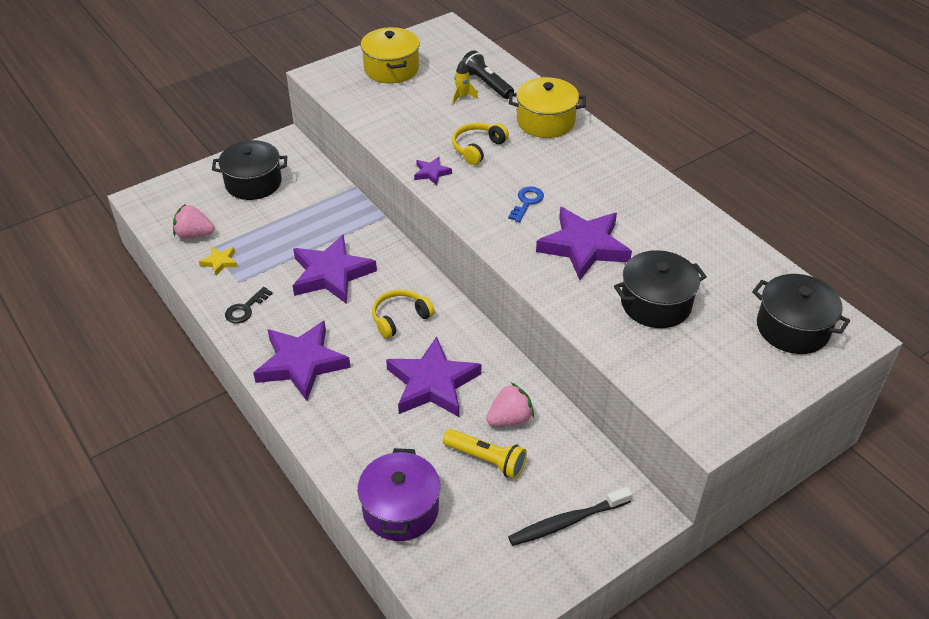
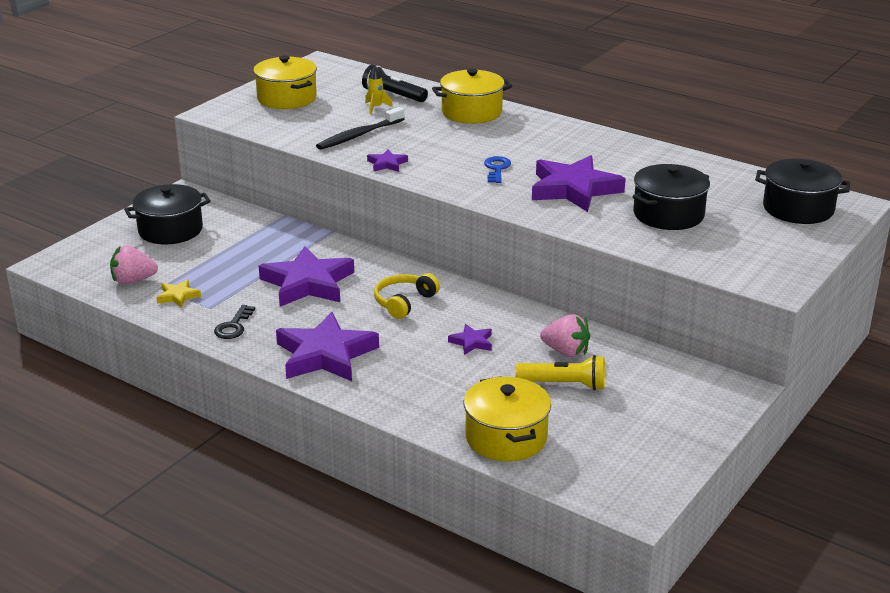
camera: 20 degrees left, 15 degrees down
purple pot [358,448,440,541] -> yellow pot [464,376,551,461]
purple star [386,336,481,417] -> purple star [448,324,492,355], size x0.45
yellow headphones [452,123,509,165] -> none
pink strawberry [486,383,534,426] -> pink strawberry turned 75 degrees clockwise [540,314,590,357]
black toothbrush [508,487,632,546] -> black toothbrush moved to [316,107,404,150]

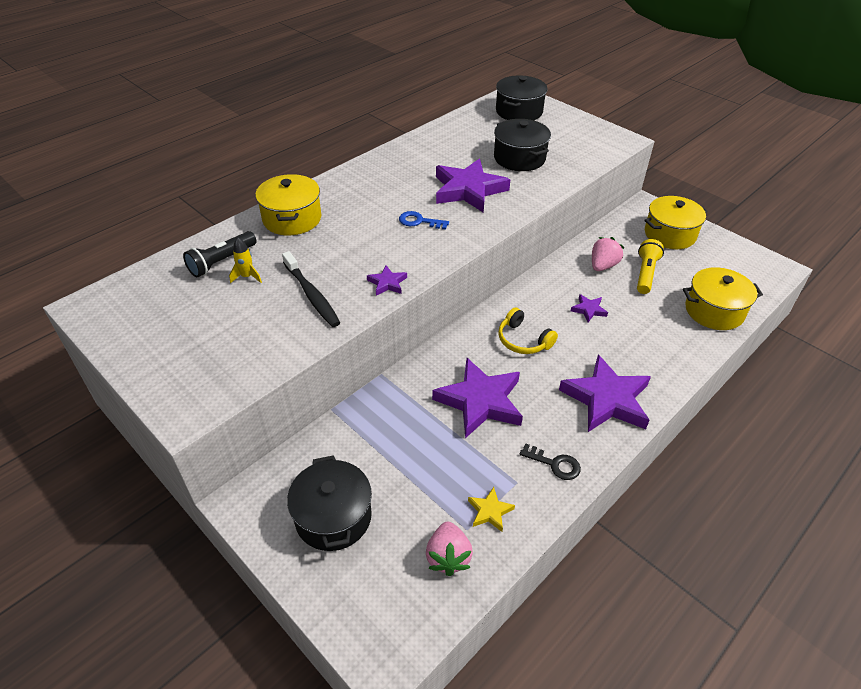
camera: 80 degrees left, 15 degrees up
yellow pot [253,55,317,109] -> yellow pot moved to [644,196,708,249]

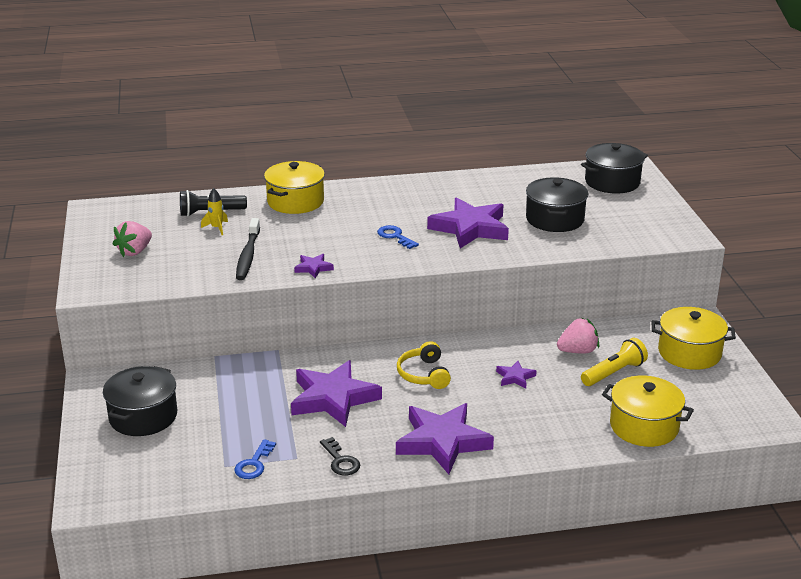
camera: 35 degrees right, 15 degrees down
pink strawberry [426,522,473,576] -> pink strawberry moved to [113,221,152,257]
yellow star [468,487,515,532] -> blue key [234,439,276,479]

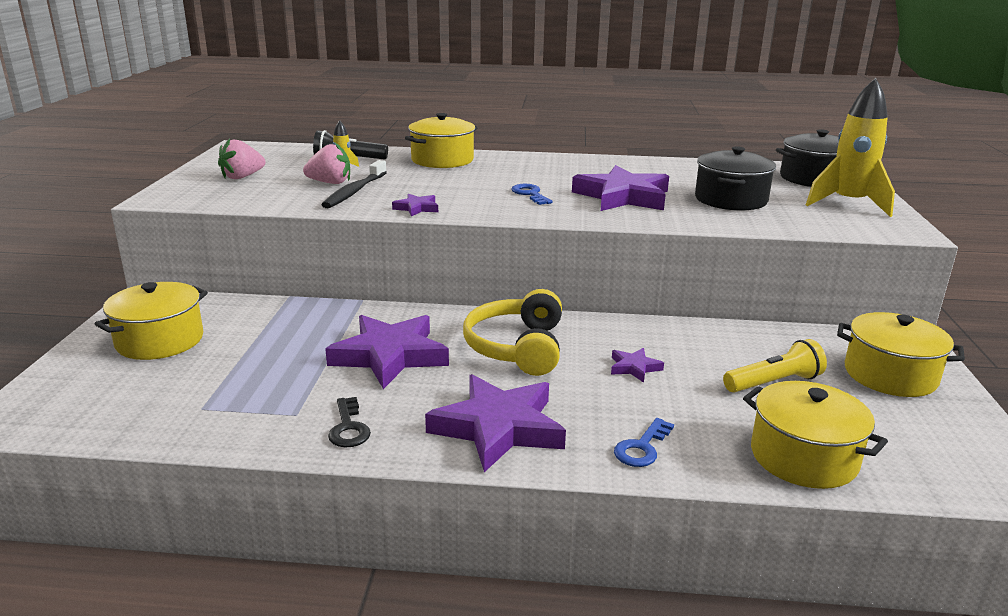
camera: 15 degrees right, 5 degrees down
black pot [103,366,177,436] -> yellow pot [95,282,208,360]
blue key [234,439,276,479] -> blue key moved to [614,418,674,467]
yellow headphones [397,341,451,389] -> yellow headphones [463,289,562,376], size x1.53
pink strawberry [557,318,599,354] -> pink strawberry moved to [303,143,350,184]
none -> yellow rocket [806,78,895,217]

